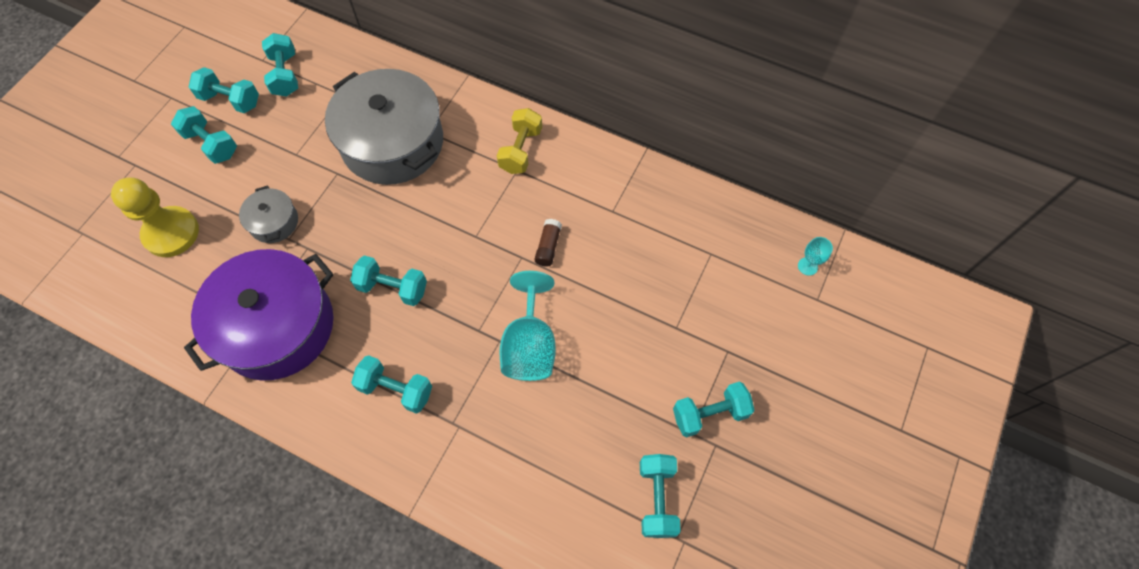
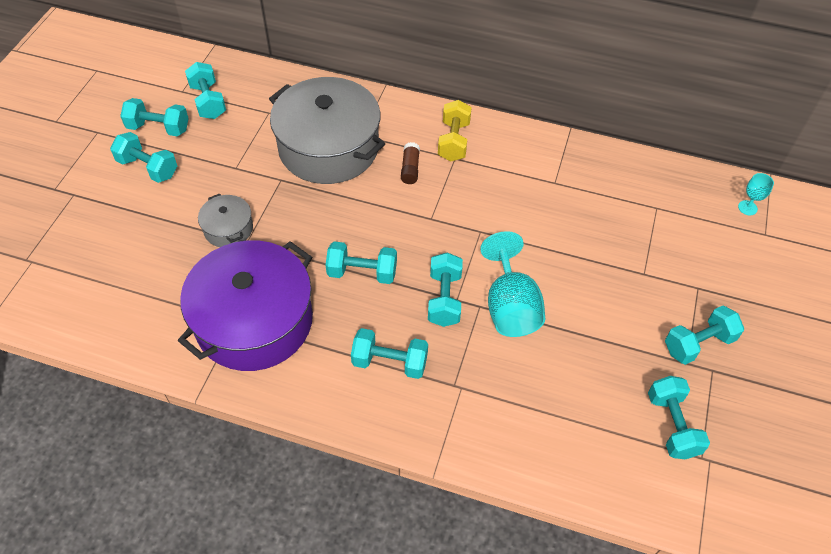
camera: 10 degrees left, 10 degrees down
yellow pawn [111,177,199,257] -> none
brown glue stick [535,219,562,267] -> brown glue stick moved to [401,142,420,184]
none -> turquoise dumbbell [428,252,463,327]

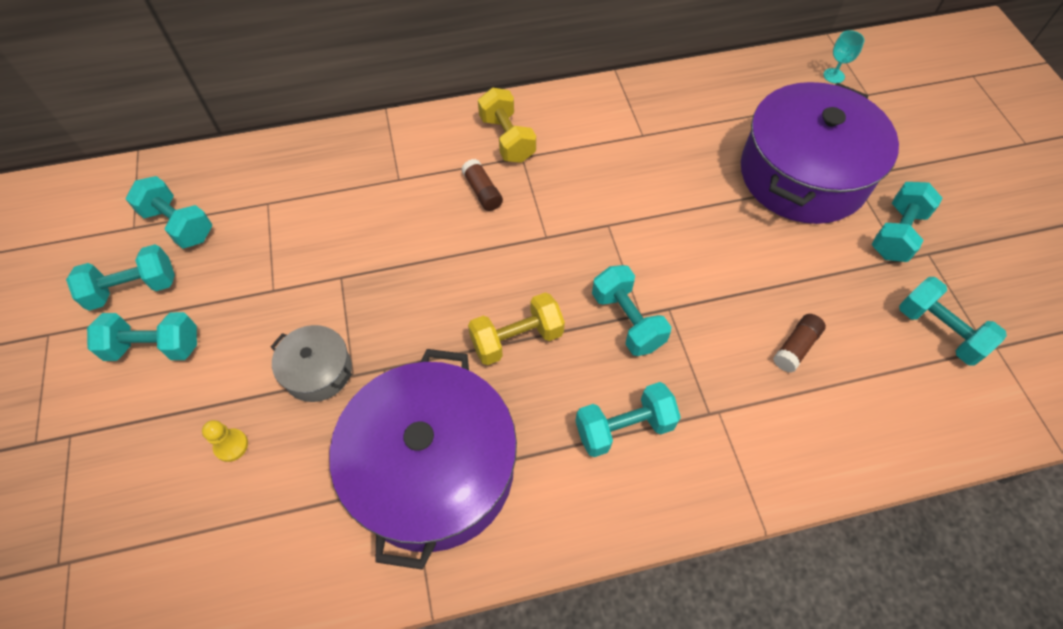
camera: 30 degrees left, 5 degrees up
grey pot [269,77,385,184] -> none
turquoise dumbbell [326,241,397,284] -> yellow dumbbell [468,292,565,365]
turquoise goblet [480,231,545,337] -> none
none -> yellow pawn [202,420,248,462]
none -> purple pot [741,82,899,224]
none -> brown glue stick [773,314,826,373]

